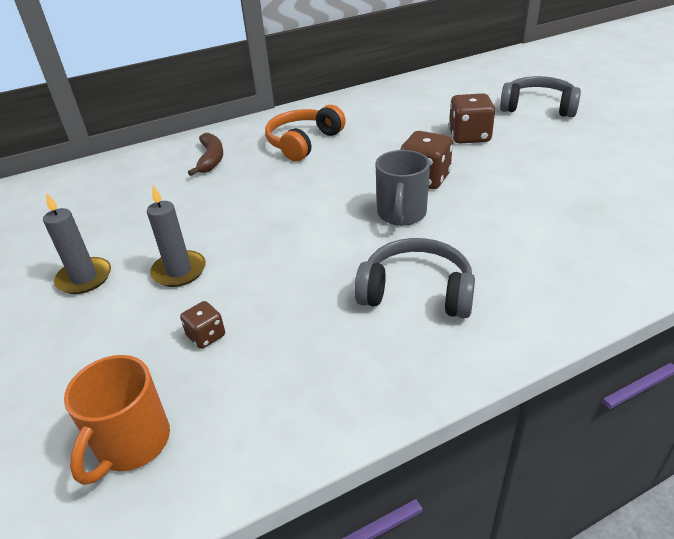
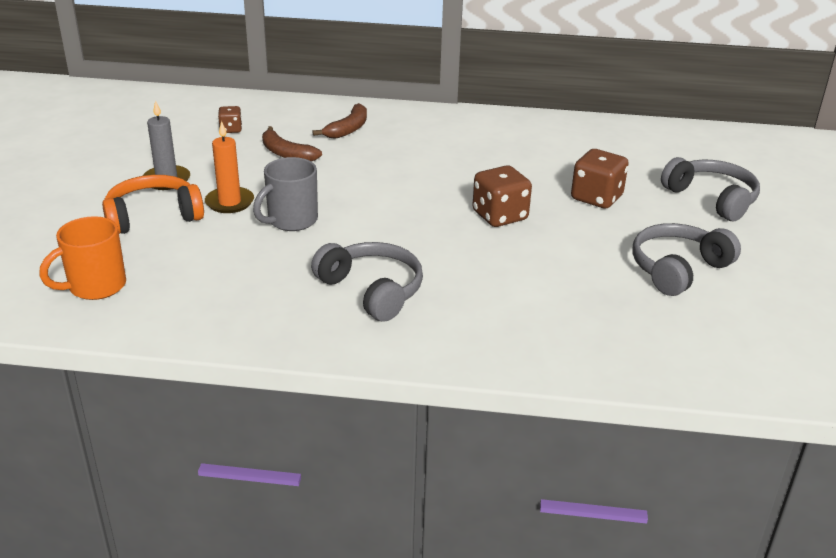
camera: 30 degrees right, 5 degrees down
grey candle [147,185,206,287] -> orange candle [205,121,254,213]
brown dice [180,301,225,349] -> brown dice moved to [218,106,242,133]
orange headphones [265,105,346,161] -> orange headphones moved to [102,175,204,234]
grey mug [376,150,430,226] -> grey mug moved to [253,157,318,231]
none -> brown banana [262,126,322,161]
none -> grey headphones [632,223,741,296]

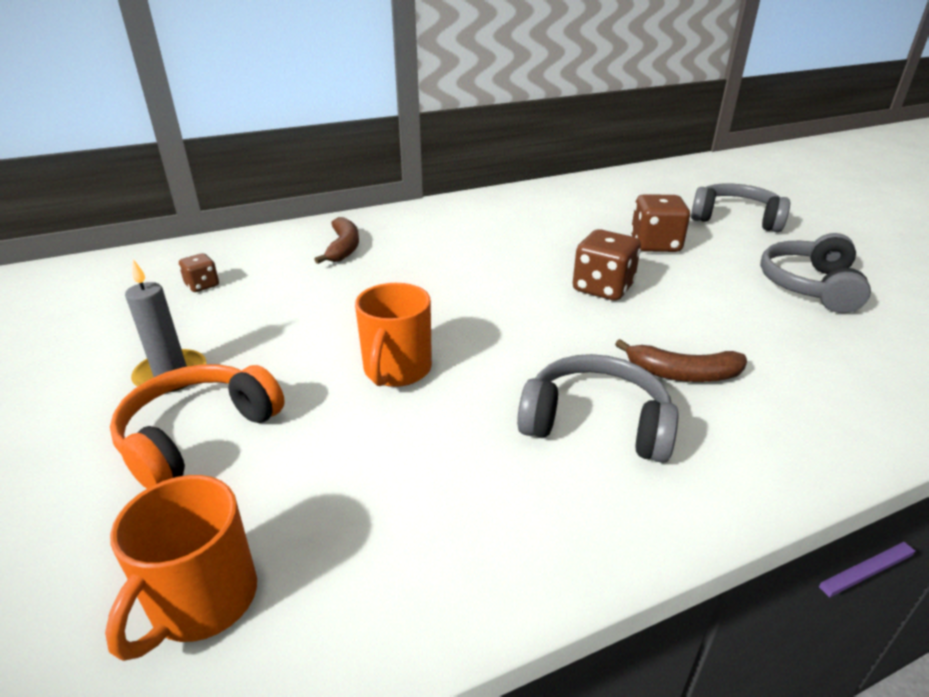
camera: 30 degrees left, 0 degrees up
orange candle [205,121,254,213] -> none
grey mug [253,157,318,231] -> orange mug [355,283,432,387]
brown banana [262,126,322,161] -> brown banana moved to [615,339,747,382]

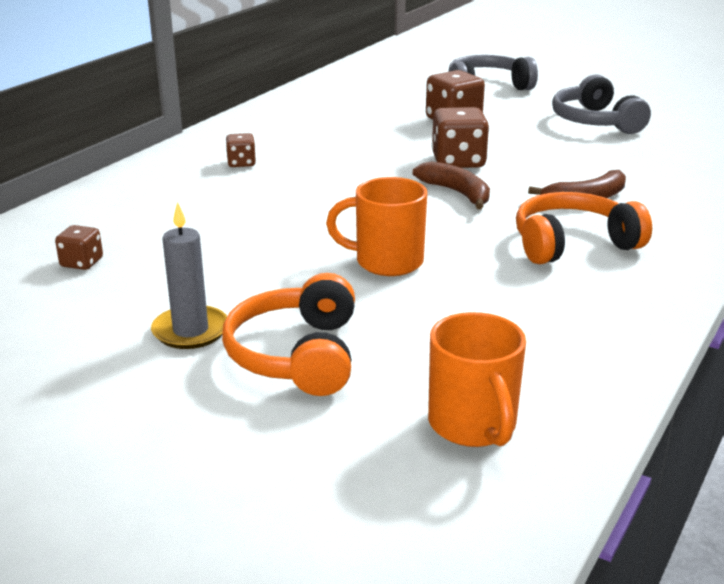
camera: 35 degrees left, 5 degrees down
brown banana [314,217,359,264] -> brown banana moved to [413,161,490,209]
orange mug [355,283,432,387] -> orange mug turned 120 degrees clockwise [326,177,427,276]
grey headphones [517,354,679,463] -> orange headphones [516,192,652,264]
none -> brown dice [226,133,256,167]

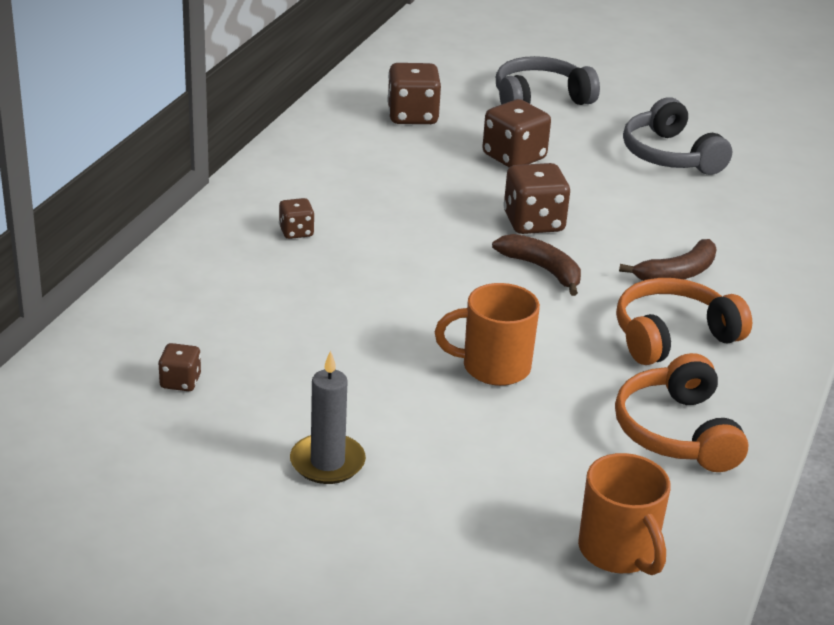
camera: 10 degrees left, 5 degrees up
orange headphones [222,273,355,396] -> orange headphones moved to [615,353,748,472]
none -> brown dice [387,63,441,124]

